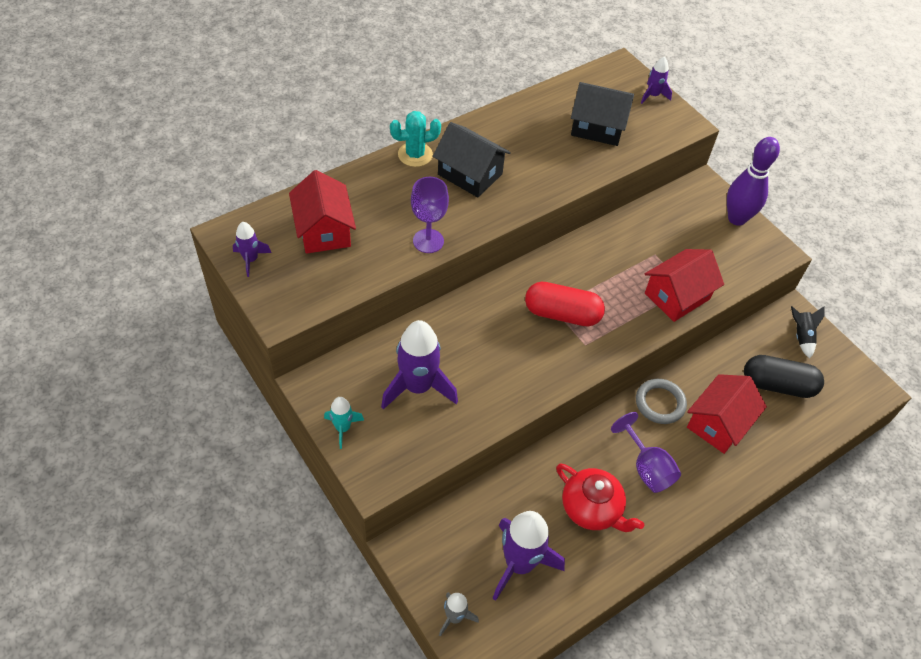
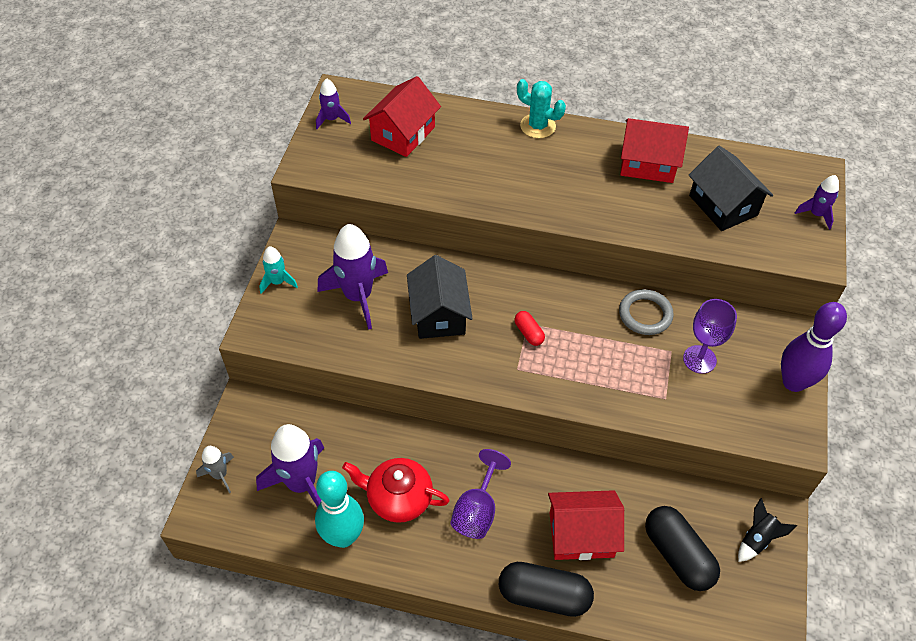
camera: 50 degrees right, 0 degrees up
purple goblet [411,177,449,253] -> purple goblet moved to [683,299,737,374]
black house [433,122,511,197] -> black house moved to [407,255,473,339]
red capsule [525,282,605,327] -> red capsule [514,311,545,346], size x0.49
red teapot [556,464,644,532] -> red teapot turned 105 degrees clockwise [342,458,450,523]
grey ring [636,379,687,424] -> grey ring moved to [619,289,674,335]
red house [645,249,724,322] -> red house moved to [620,118,689,183]
none -> turquoise bowling pin [315,471,364,548]
none -> black capsule [499,562,594,617]

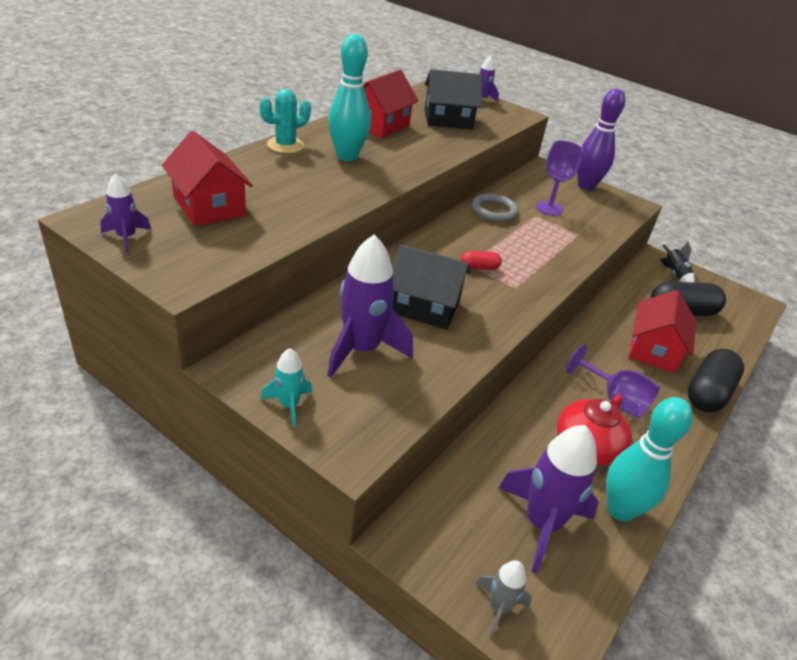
camera: 70 degrees left, 15 degrees down
none -> turquoise bowling pin [328,34,371,161]

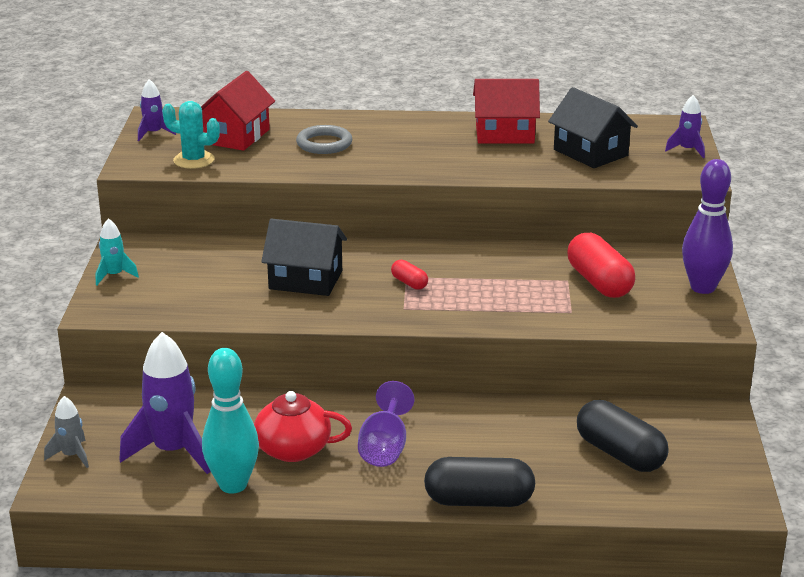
camera: 60 degrees right, 10 degrees down
turquoise cactus [260,89,311,153] -> turquoise cactus moved to [162,101,220,169]
purple rocket [327,235,413,378] -> none
turquoise bowling pin [328,34,371,161] -> none
black house [392,244,470,329] -> black house turned 60 degrees counterclockwise [261,219,347,296]
grey ring [472,193,519,222] -> grey ring moved to [296,125,352,154]
purple goblet [536,140,583,216] -> red capsule [567,233,635,298]
red house [629,290,696,373] -> none
black rocket [660,242,695,283] -> none

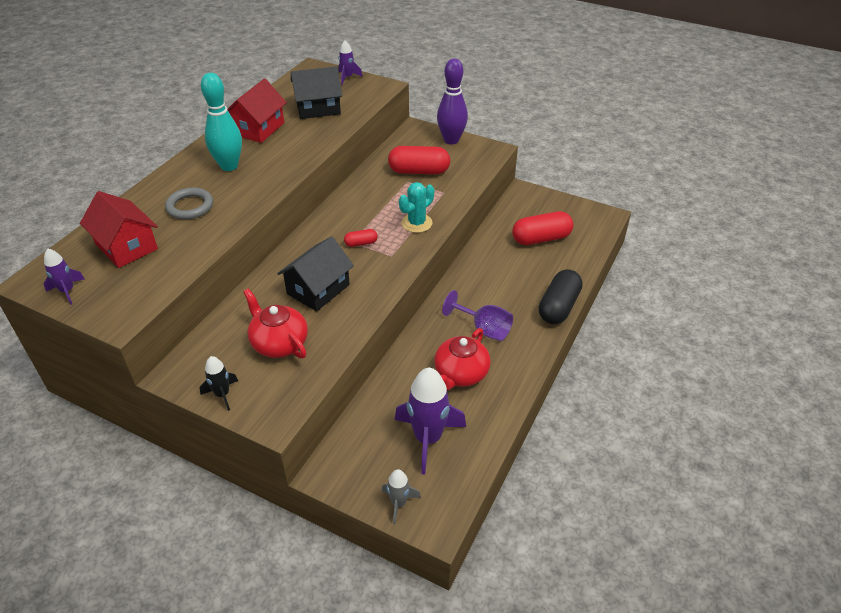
camera: 65 degrees left, 15 degrees up
turquoise rocket [96,218,139,285] -> black rocket [200,356,238,411]
turquoise cactus [162,101,220,169] -> turquoise cactus moved to [399,182,434,233]
turquoise bowling pin [202,348,259,494] -> turquoise bowling pin moved to [201,73,242,171]
black capsule [577,400,669,472] -> red capsule [512,211,573,245]
none -> red teapot [243,288,308,359]

